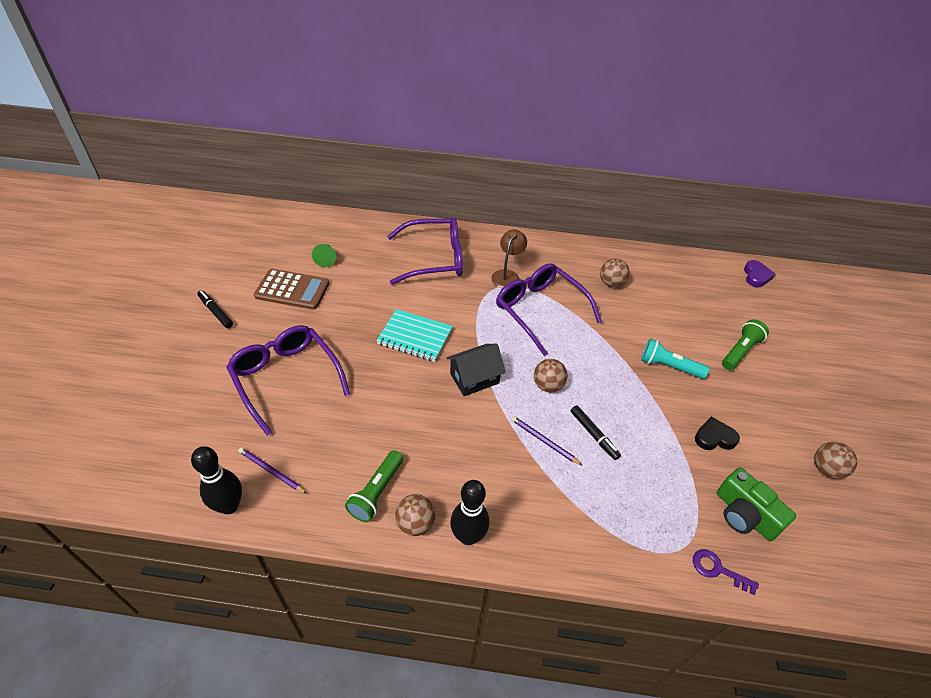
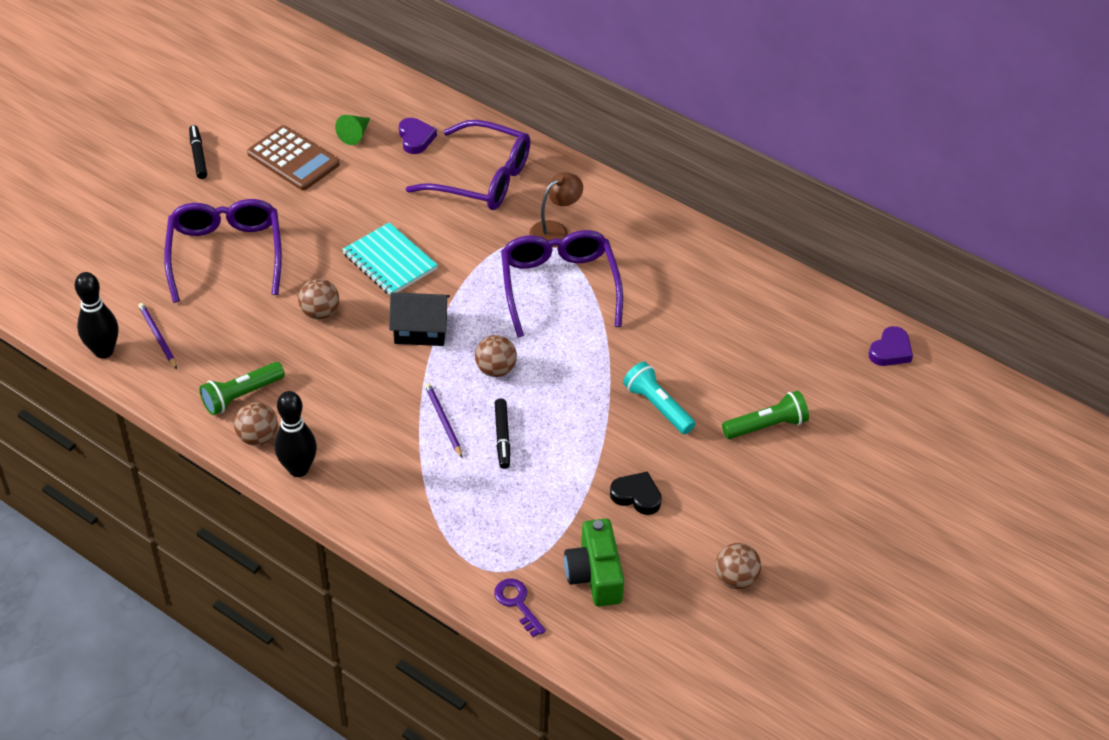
camera: 30 degrees right, 0 degrees up
brown ball [600,258,630,287] -> brown ball moved to [298,279,339,320]
none -> purple heart [399,118,437,154]

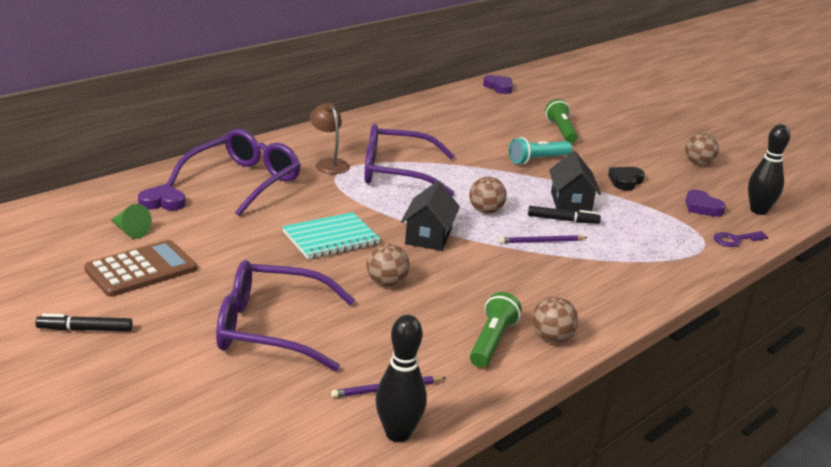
camera: 80 degrees left, 20 degrees down
green flashlight [199,362,285,415] -> green flashlight turned 135 degrees counterclockwise [470,292,522,368]
black bowling pin [275,391,317,477] -> black bowling pin moved to [748,124,790,215]
green camera [564,519,624,607] -> purple heart [685,190,726,217]
none -> black house [549,151,601,212]

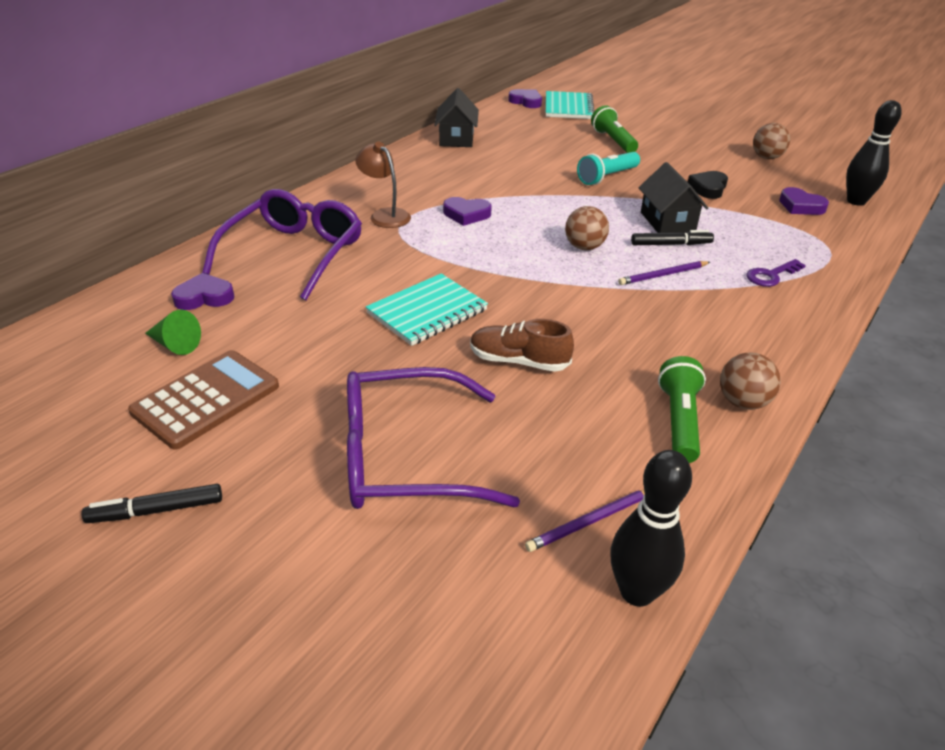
camera: 10 degrees left, 10 degrees up
purple glasses [364,124,455,196] -> purple heart [443,197,492,226]
brown ball [367,243,410,287] -> brown shoe [470,319,574,372]
black house [401,181,460,251] -> black house moved to [434,88,479,147]
purple key [714,231,768,247] -> purple key moved to [747,259,806,287]
none -> turquoise notebook [546,91,594,119]

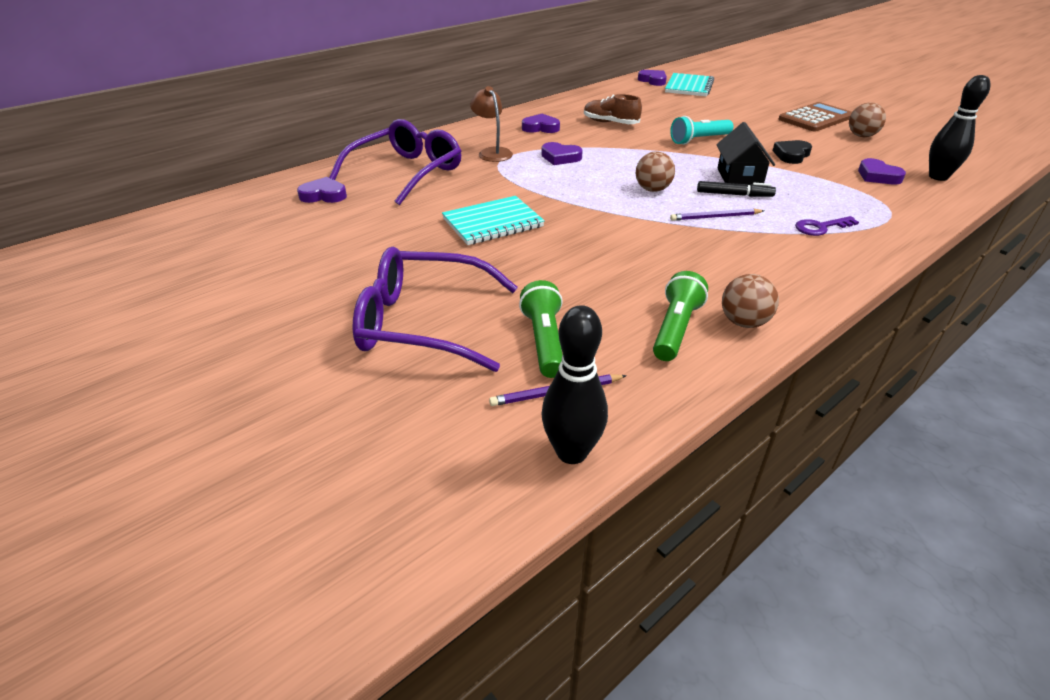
camera: 15 degrees right, 0 degrees up
black marker [82,484,222,523] -> none
brown calculator [128,350,279,450] -> brown calculator moved to [778,102,852,132]
green cone [145,310,201,355] -> none
black house [434,88,479,147] -> none
brown shoe [470,319,574,372] -> brown shoe moved to [584,94,642,124]
green flashlight [591,105,638,153] -> green flashlight moved to [519,280,563,378]
none -> purple heart [522,114,560,133]

